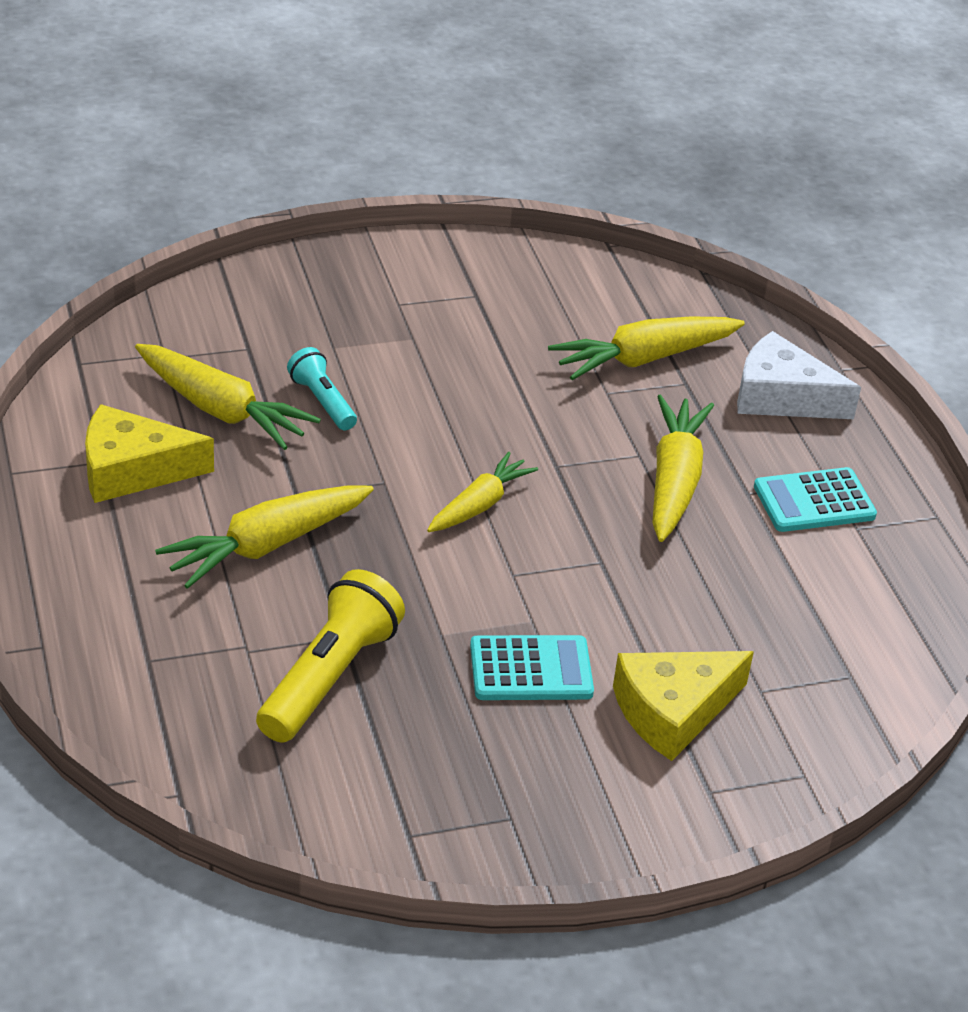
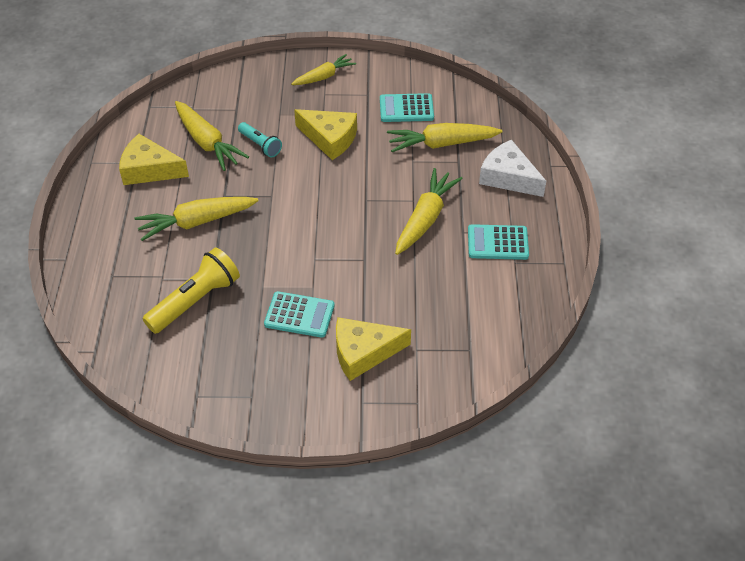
camera: 20 degrees right, 10 degrees up
turquoise flashlight [287,347,357,430] -> turquoise flashlight turned 150 degrees clockwise [238,122,282,157]
yellow carrot [427,452,538,532] -> yellow carrot moved to [291,54,356,85]
none -> yellow cheese [294,109,357,160]
none -> turquoise calculator [380,93,434,122]

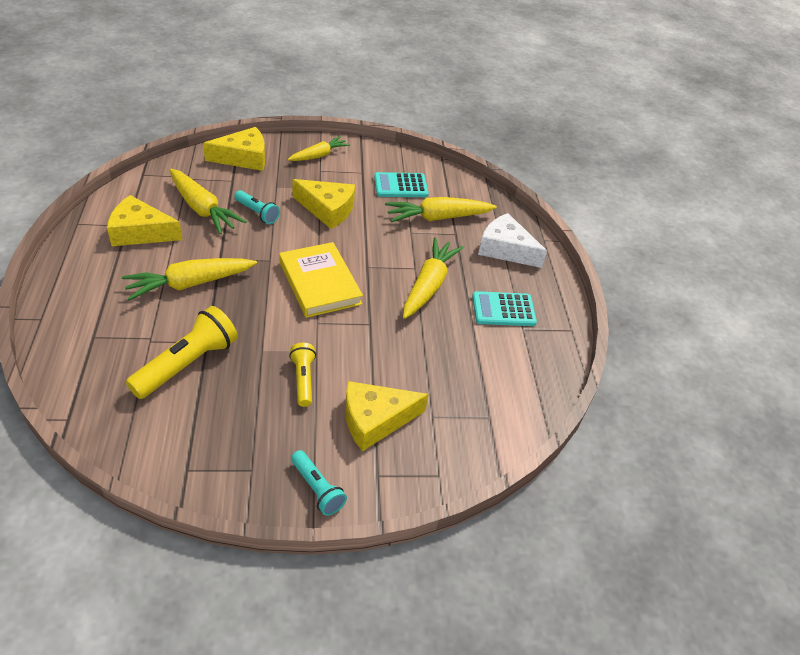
camera: 10 degrees left, 5 degrees down
turquoise calculator [264,291,335,338] -> yellow flashlight [289,343,316,407]
none -> yellow cheese [203,127,265,171]
none -> yellow book [279,242,363,318]
none -> turquoise flashlight [291,450,347,516]

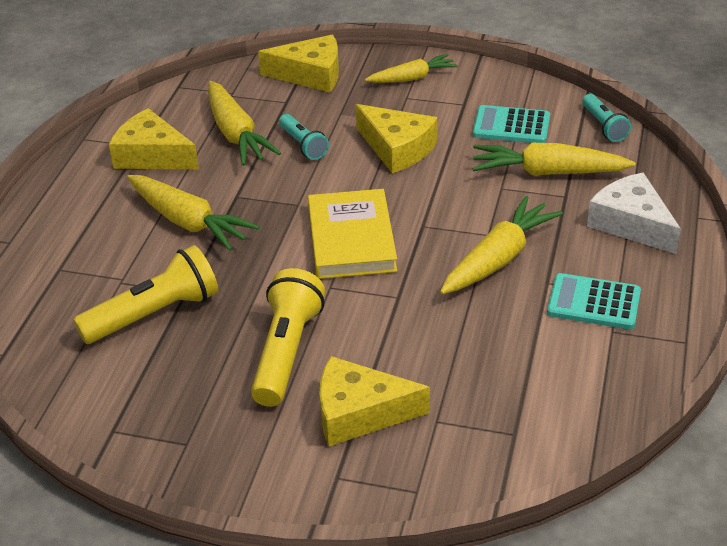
camera: 25 degrees right, 5 degrees down
yellow carrot [122,258,257,301] -> yellow carrot turned 135 degrees counterclockwise [127,175,260,251]
yellow flashlight [289,343,316,407] -> yellow flashlight [251,268,325,407], size x1.72
turquoise flashlight [291,450,347,516] -> turquoise flashlight moved to [582,94,631,142]

